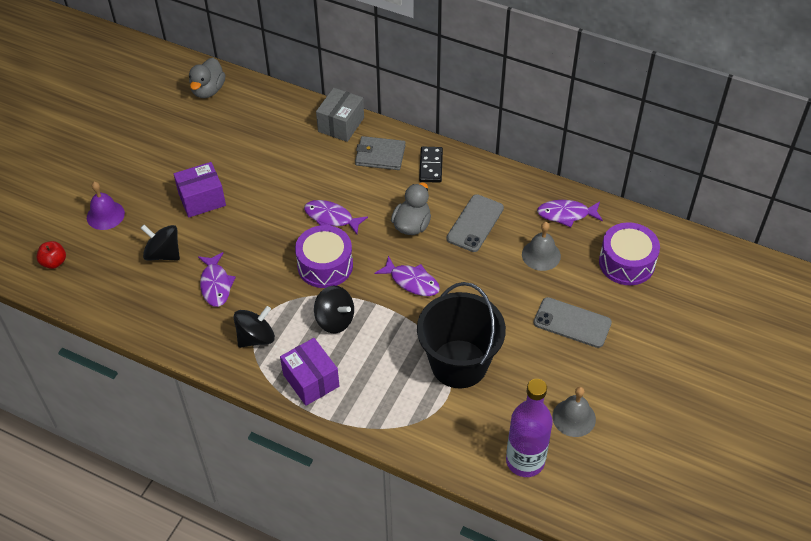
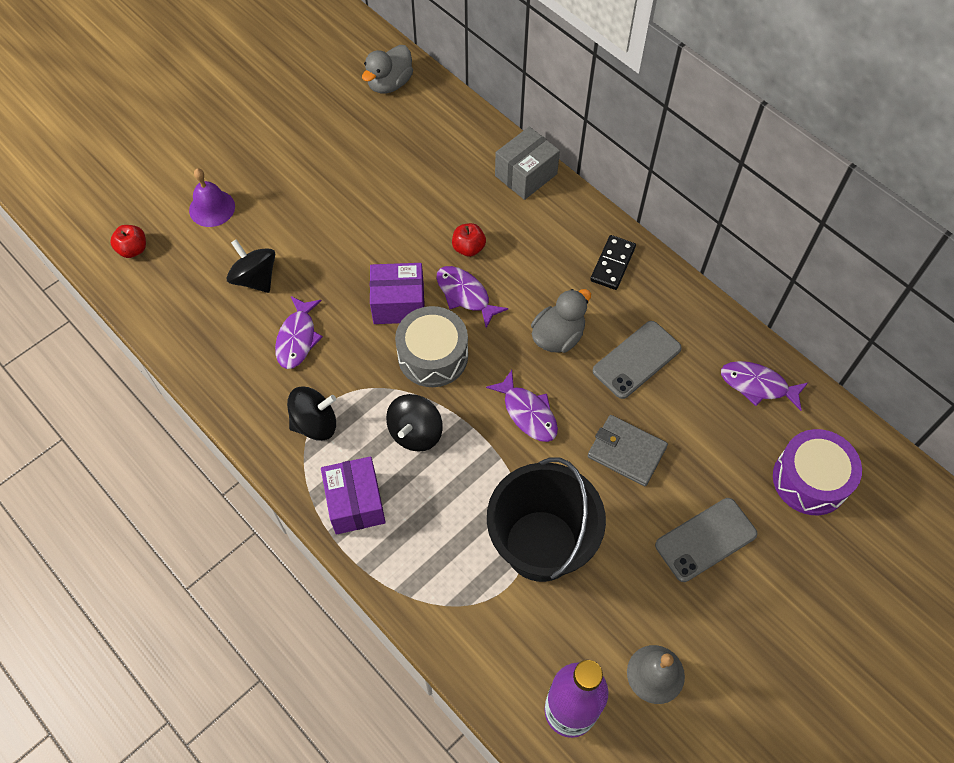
camera: 20 degrees right, 10 degrees up
purple box [174,162,226,218] -> purple box moved to [370,263,424,324]
purple drum [295,225,353,288] -> grey drum [395,306,468,387]
black spinning top [314,286,354,333] -> black spinning top turned 60 degrees clockwise [386,394,443,452]
grey wallet [355,136,406,170] -> grey wallet moved to [588,415,668,486]
grey bell [522,222,561,271] -> none
grey phone [533,297,612,348] -> grey phone turned 75 degrees counterclockwise [655,498,757,582]
none -> red apple [452,223,486,257]

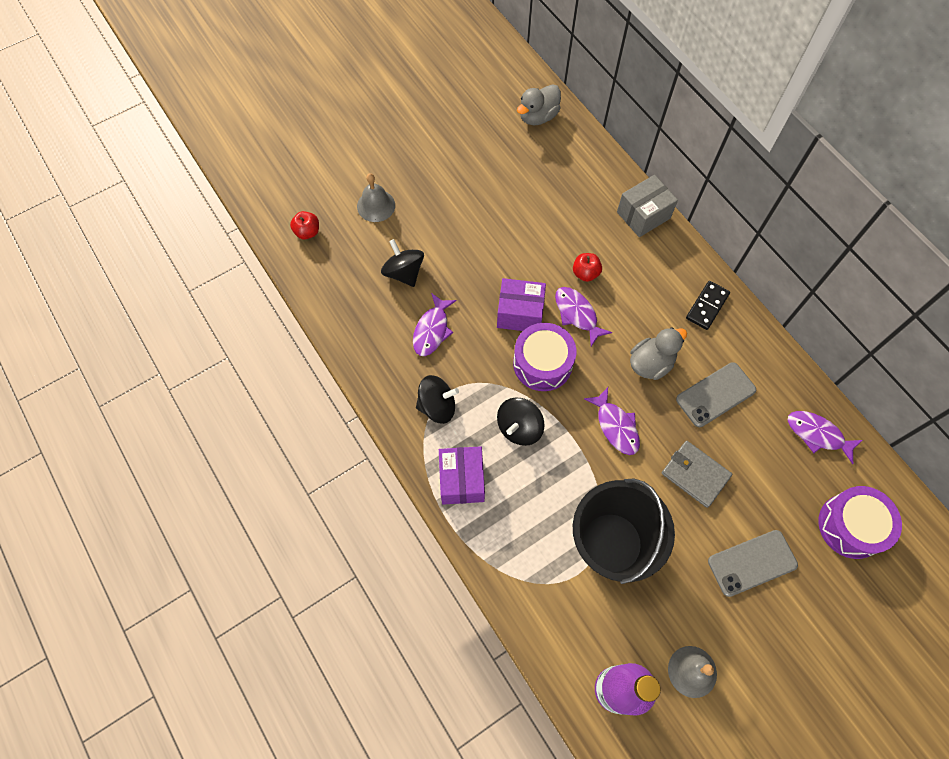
camera: 10 degrees right, 5 degrees up
purple bell [189,169,235,227] -> grey bell [357,173,395,222]
grey drum [395,306,468,387] -> purple drum [513,323,576,391]

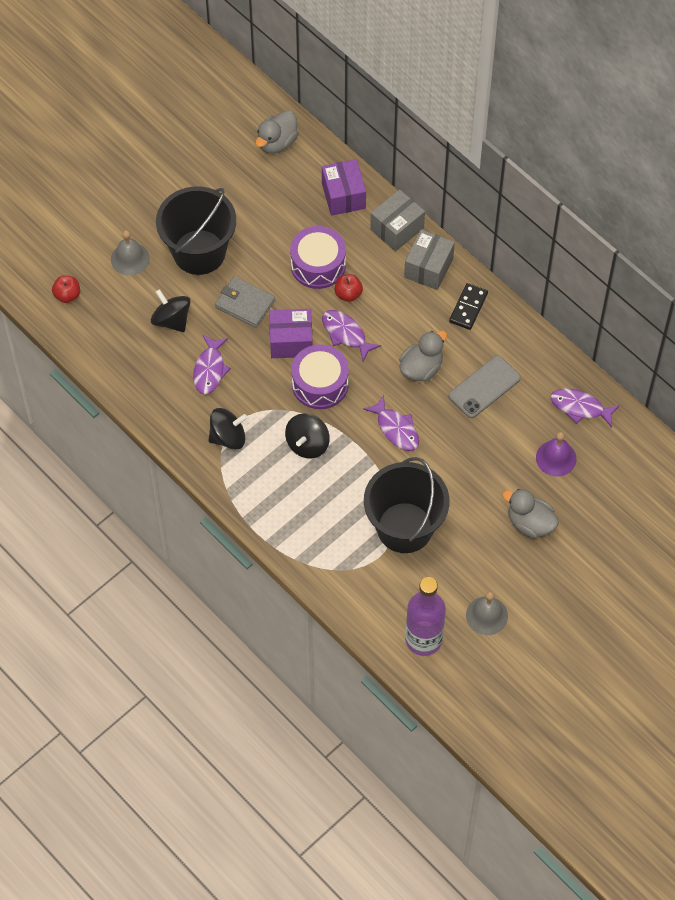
camera: 10 degrees left, 5 degrees down
purple box [439,446,485,505] -> purple box moved to [322,159,366,216]
grey wallet [661,441,732,508] -> grey wallet moved to [215,277,275,328]
grey phone [708,530,798,597] -> grey duck [502,489,559,539]
purple drum [818,486,902,559] -> purple drum moved to [290,226,346,289]
none -> black bucket [156,186,236,275]
none -> grey box [404,230,455,290]
none -> purple bell [536,432,576,476]

